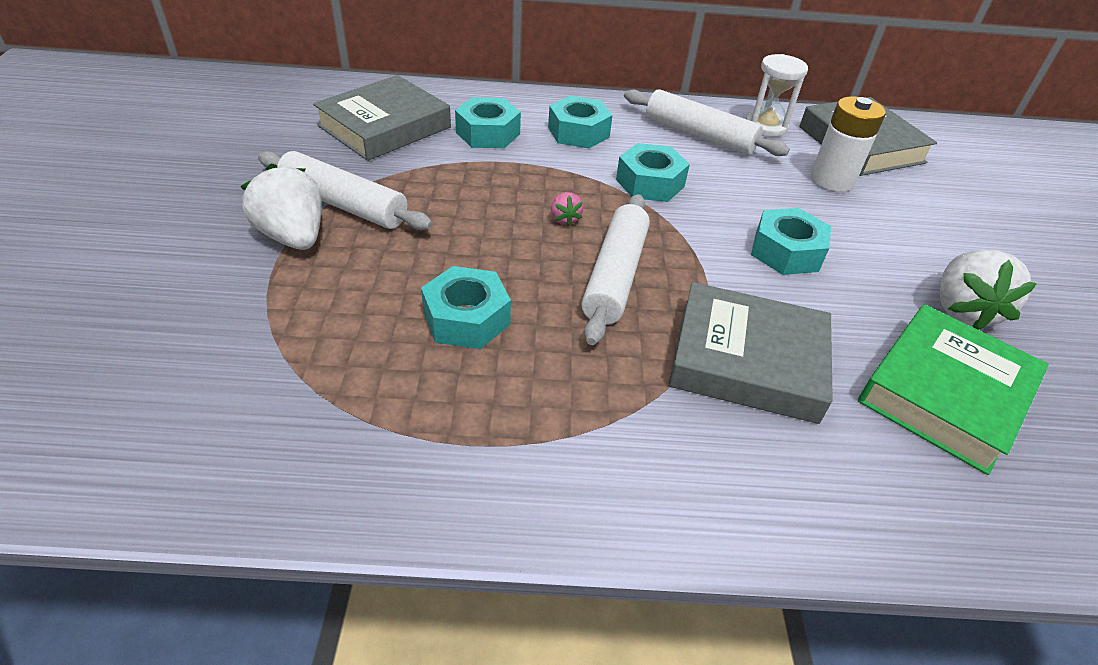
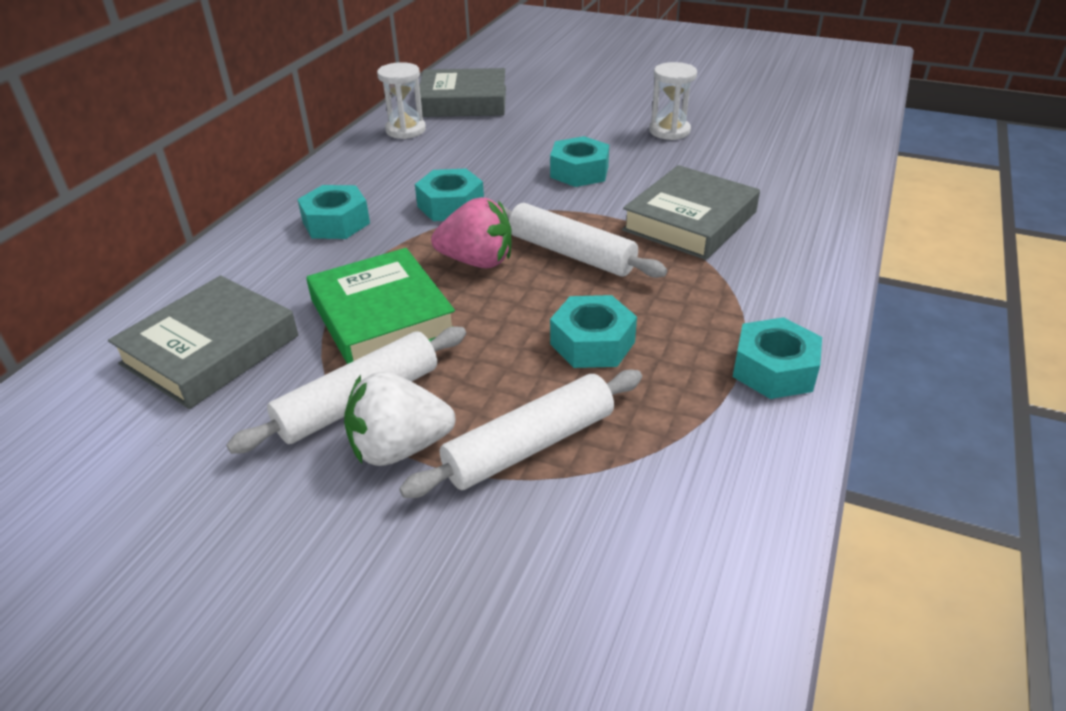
camera: 65 degrees left, 5 degrees down
grey book [313,75,451,161] -> grey book turned 60 degrees clockwise [108,275,298,409]
turquoise nut [455,97,521,148] -> turquoise nut moved to [733,317,822,399]
pink strawberry [551,192,583,226] -> pink strawberry [431,197,511,268], size x2.14
white rolling pin [624,89,790,156] -> white rolling pin moved to [399,370,642,498]
white battery [811,96,886,192] -> none
green book [858,304,1049,475] -> green book moved to [306,248,455,364]
white strawberry [939,250,1037,330] -> white hourglass [649,62,697,140]

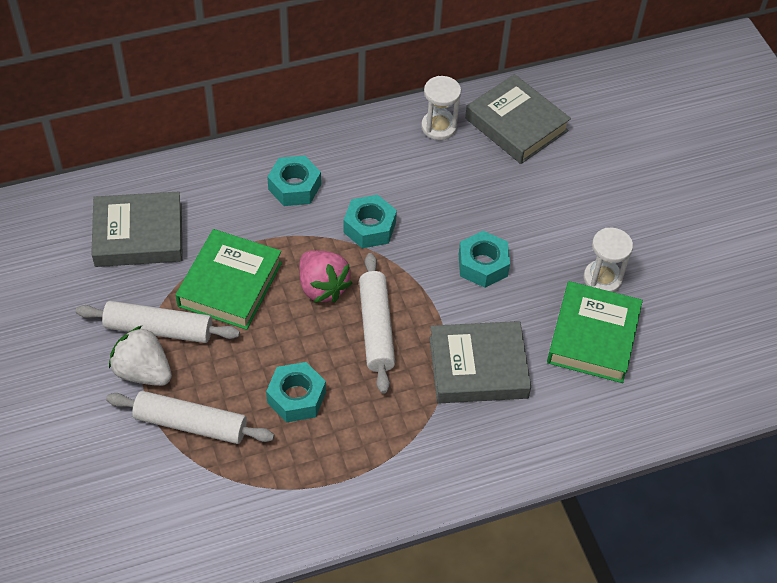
camera: 45 degrees right, 15 degrees up
turquoise nut [733,317,822,399] -> none
none -> green book [547,281,643,383]

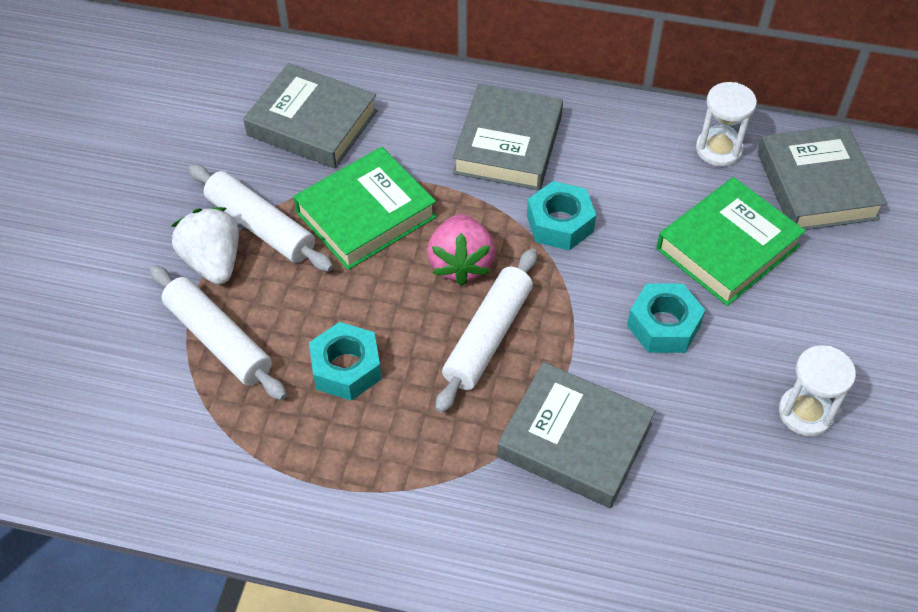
camera: 35 degrees right, 0 degrees up
turquoise nut [267,156,321,206] -> grey book [453,84,563,190]
green book [547,281,643,383] -> green book moved to [656,177,806,306]

